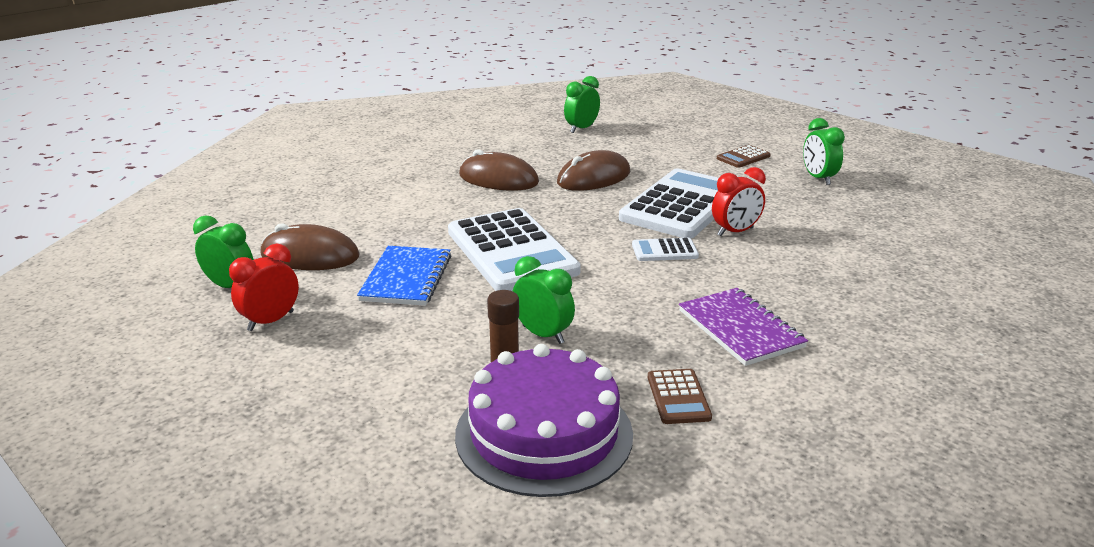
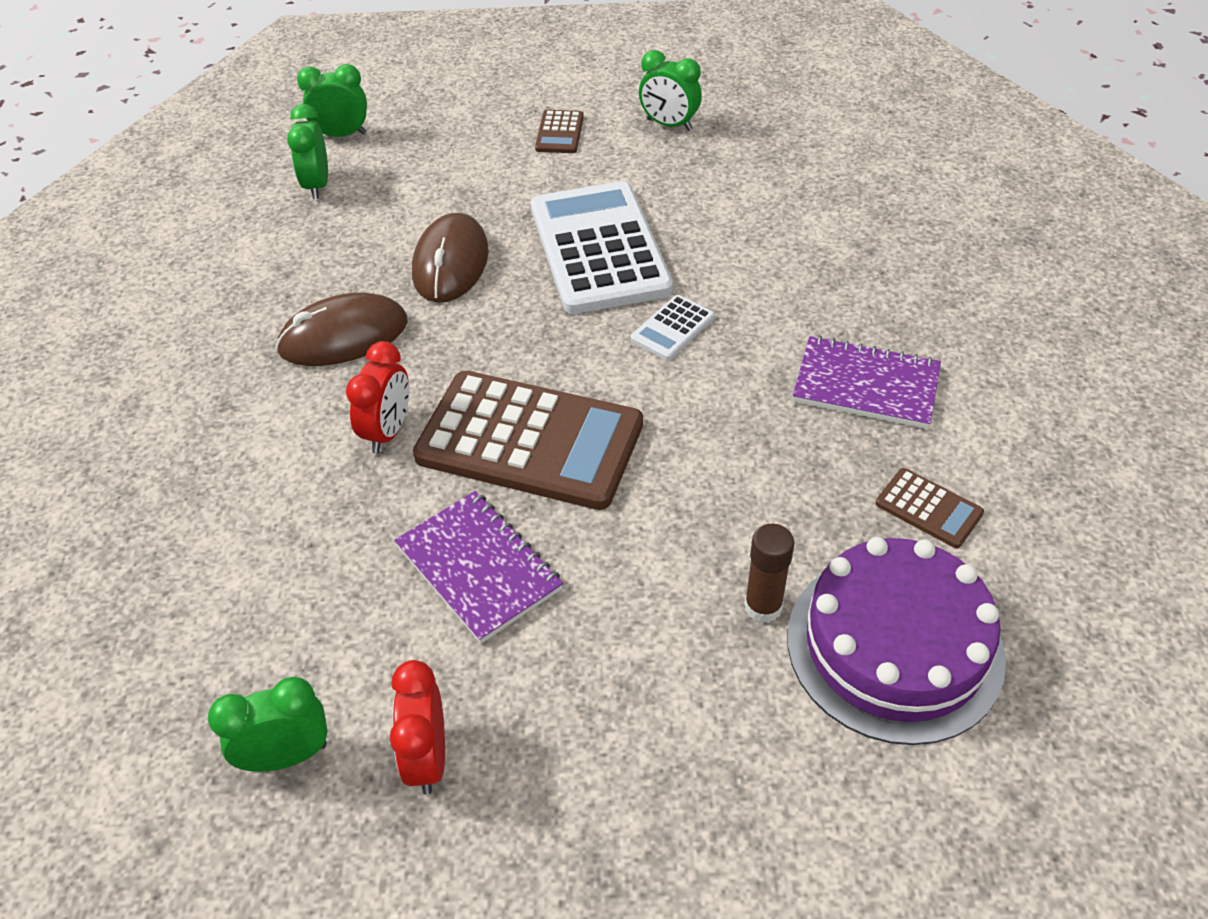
camera: 45 degrees left, 20 degrees up
brown mouse [260,223,360,270] -> none
blue notebook [357,246,451,306] -> purple notebook [394,491,563,643]
white calculator [448,208,581,291] -> brown calculator [413,371,643,510]
green clock [513,256,575,344] -> green clock moved to [297,64,367,137]
red clock [712,167,766,236] -> red clock moved to [346,341,409,453]

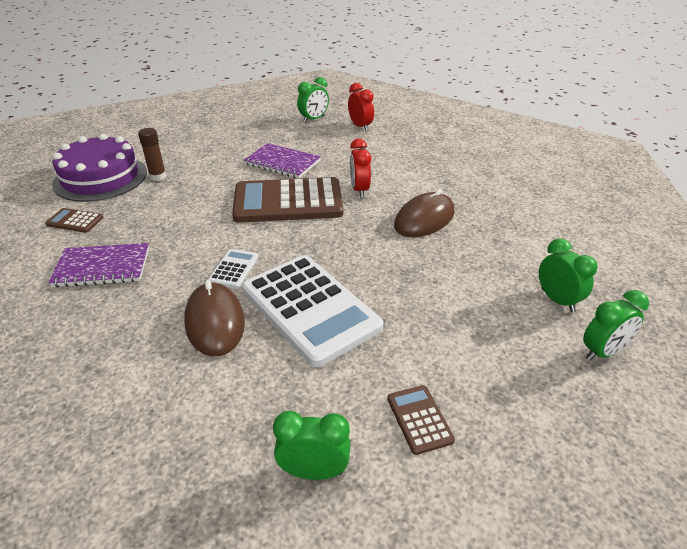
camera: 155 degrees right, 10 degrees down
red clock [390,660,445,795] -> red clock moved to [348,83,374,131]
brown mouse [412,213,489,303] -> brown mouse moved to [184,280,245,357]

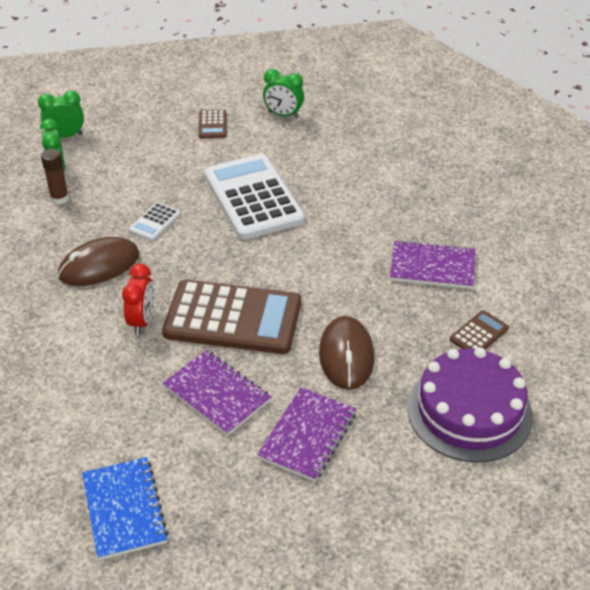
camera: 165 degrees left, 5 degrees up
brown calculator [45,208,104,233] -> brown calculator turned 75 degrees counterclockwise [450,310,509,350]
brown glue stick [138,128,166,181] -> brown glue stick moved to [41,149,69,205]
brown mouse [184,280,245,357] -> brown mouse moved to [319,316,374,390]
white calculator [208,249,259,289] -> white calculator moved to [129,202,181,241]
green clock [297,77,329,123] -> blue notebook [82,457,168,560]
red clock [348,83,374,131] -> none
none -> purple notebook [257,387,356,482]

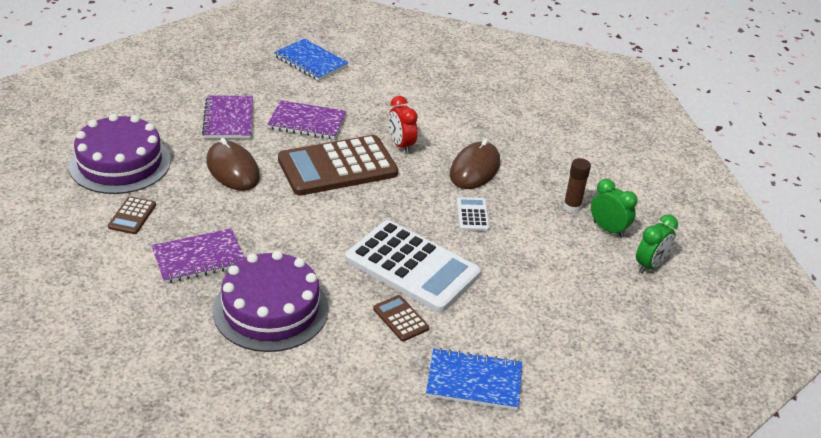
camera: 145 degrees right, 5 degrees down
brown calculator [199,110,226,138] -> brown calculator moved to [373,295,429,341]
green clock [263,69,304,118] -> blue notebook [426,348,522,410]
none -> purple cake [213,251,329,352]

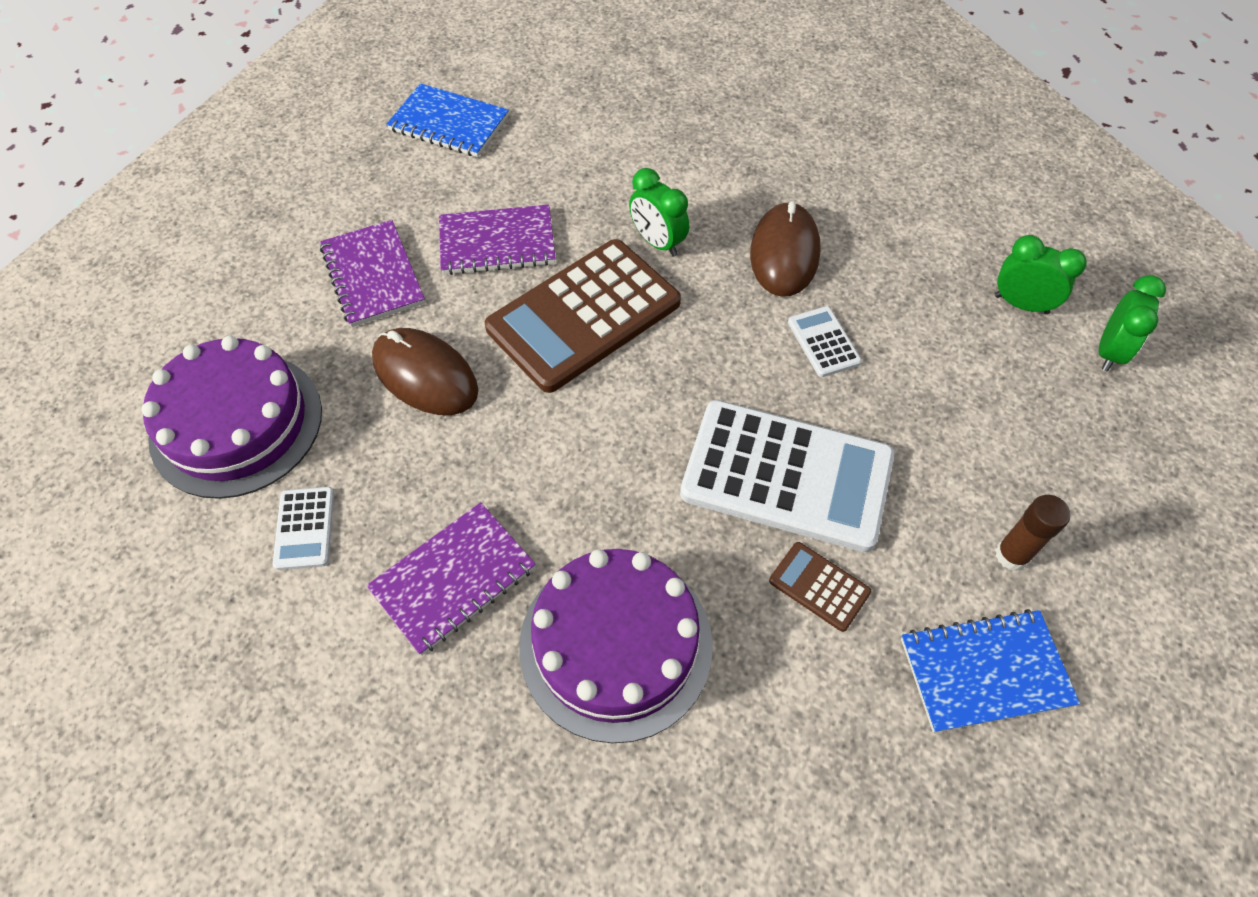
camera: 15 degrees left, 20 degrees up
brown calculator [108,196,156,234] -> white calculator [273,487,334,570]
red clock [389,96,418,154] -> green clock [629,168,689,257]
brown glue stick [563,158,591,213] -> brown glue stick moved to [995,495,1070,571]

